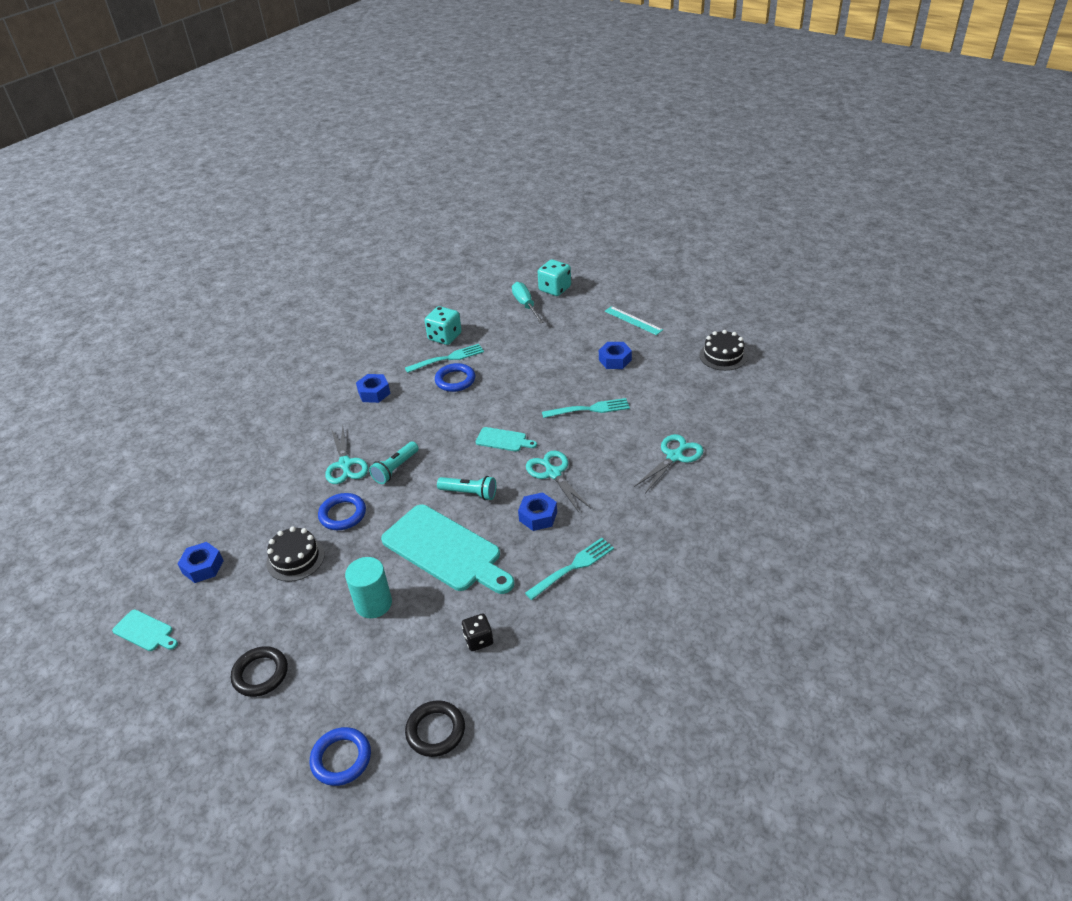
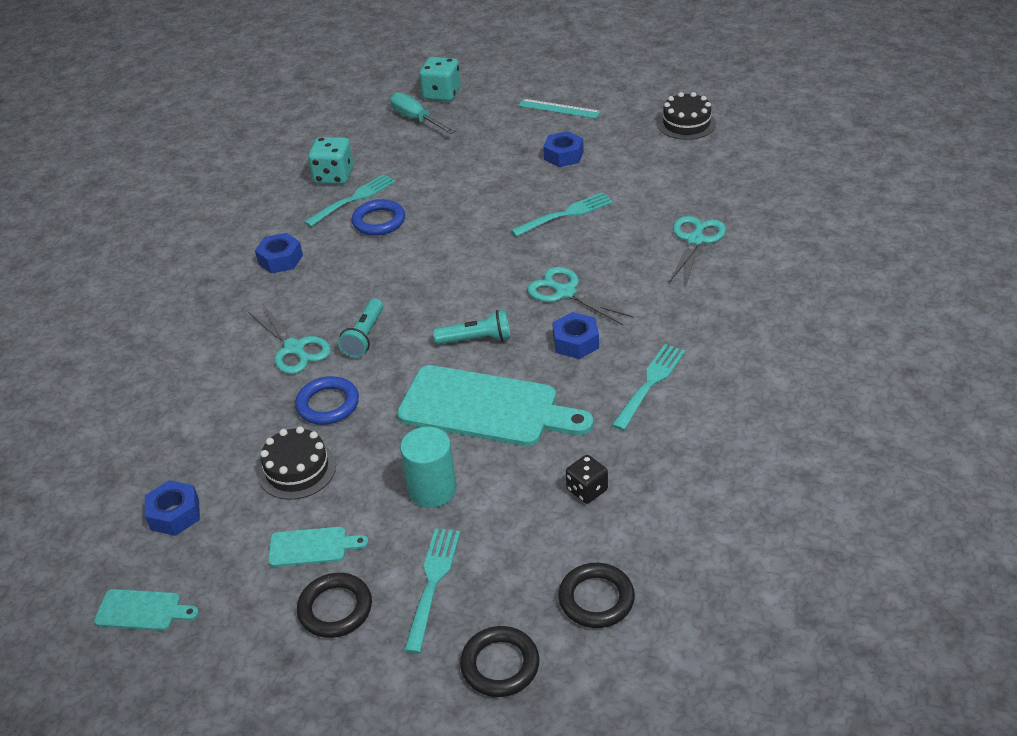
camera: 20 degrees left, 0 degrees up
blue ring [310,727,371,786] -> black ring [460,626,539,697]
turquoise cutting board [476,427,537,452] -> turquoise cutting board moved to [268,527,369,567]
none -> turquoise fork [404,528,460,653]

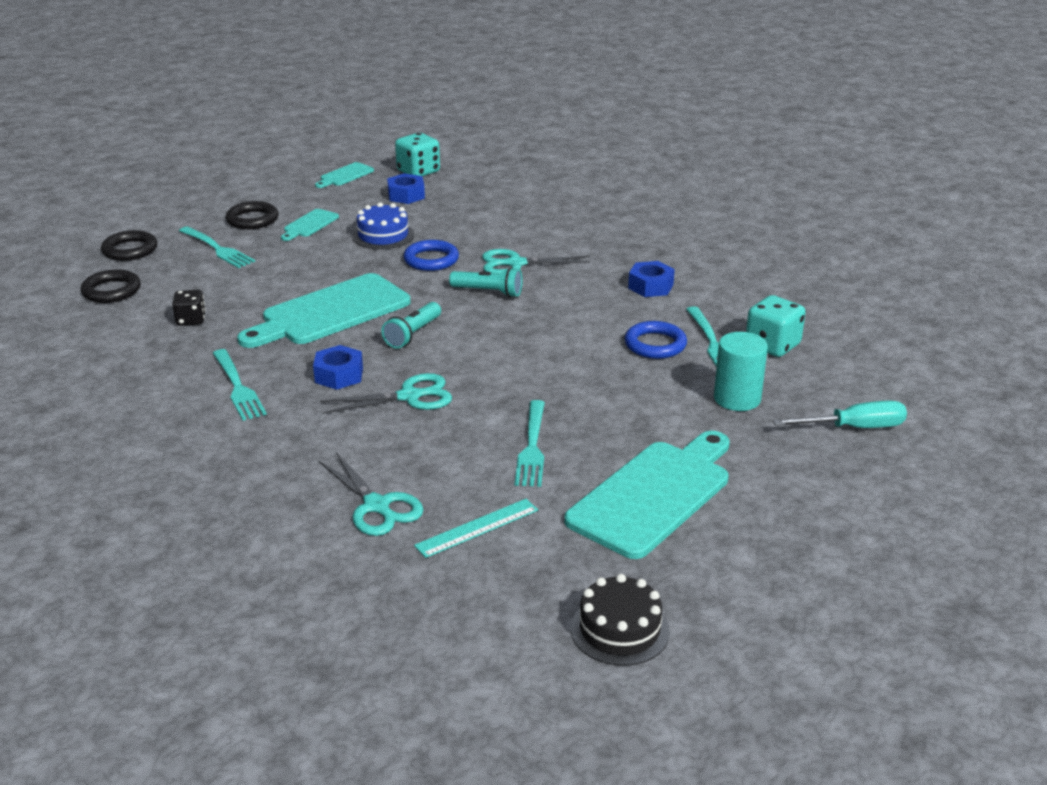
camera: 120 degrees right, 10 degrees down
black cake [258,426,336,500] -> blue cake [352,202,414,249]
turquoise flashlight [338,298,383,358] -> turquoise flashlight turned 150 degrees clockwise [449,267,523,297]
turquoise cylinder [400,427,457,508] -> turquoise cylinder moved to [714,332,768,411]
turquoise dice [419,57,461,101] -> turquoise dice moved to [395,133,440,176]
turquoise ruler [518,99,601,119] -> turquoise ruler moved to [414,499,538,558]
blue nut [543,131,584,167] -> turquoise cutting board [564,431,730,559]

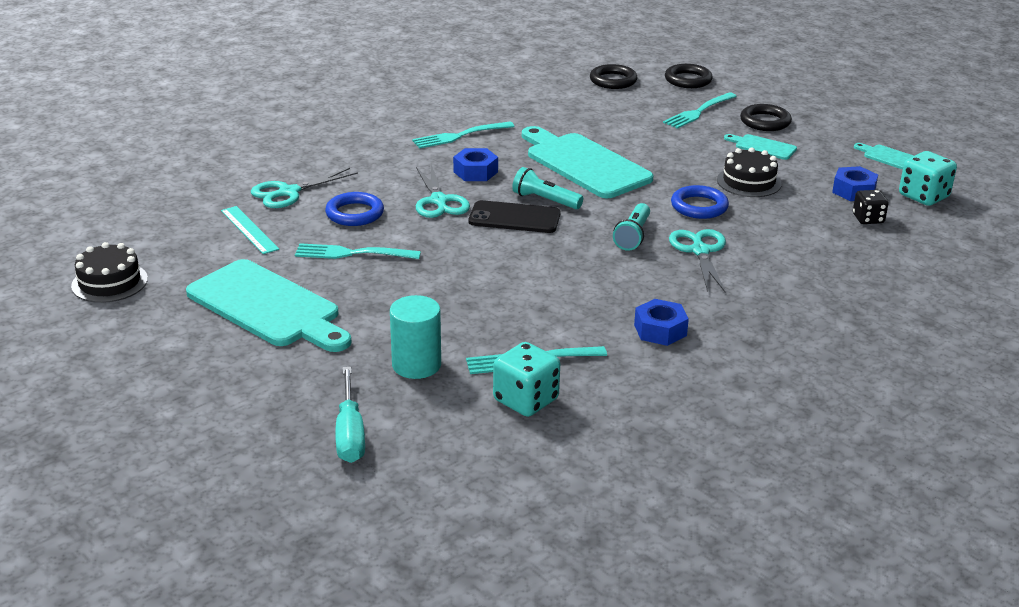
camera: 90 degrees right, 0 degrees up
black dice [172,290,206,326] -> black dice moved to [853,190,889,224]
blue cake [352,202,414,249] -> black cake [717,147,782,197]
blue ring [625,321,687,359] -> blue ring moved to [325,192,384,226]
none -> black phone [469,200,561,233]

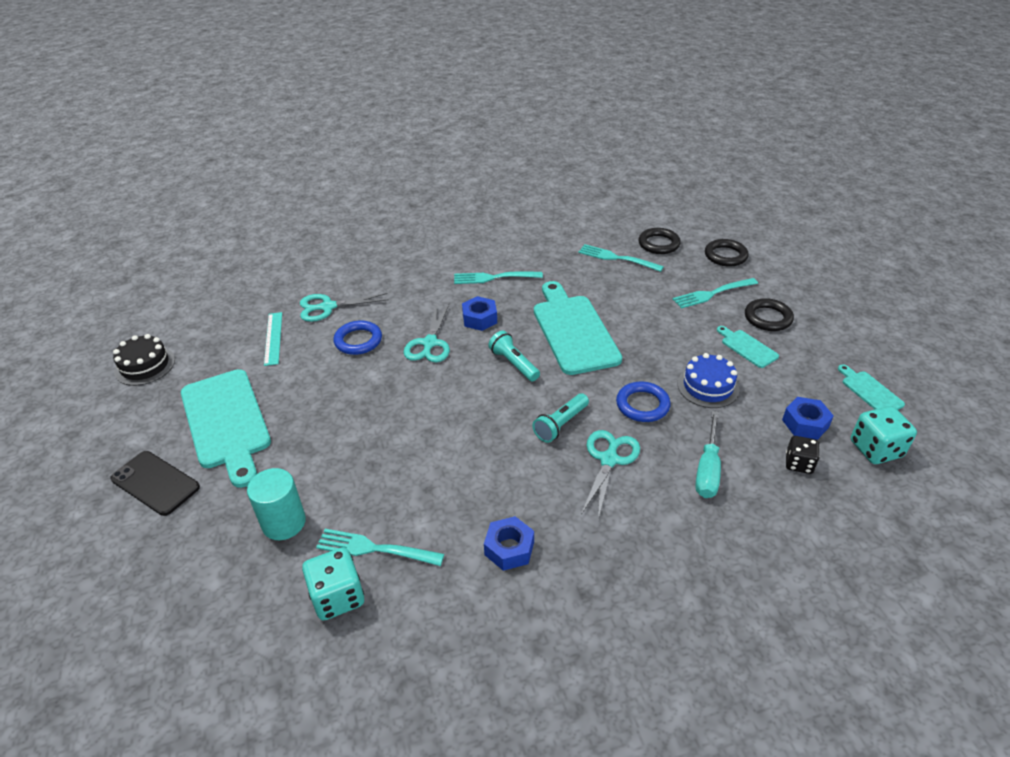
camera: 25 degrees right, 10 degrees up
turquoise fork [295,243,421,259] -> turquoise fork moved to [578,244,664,272]
turquoise screwdriver [335,367,365,463] -> turquoise screwdriver moved to [695,411,721,498]
black phone [469,200,561,233] -> black phone moved to [110,451,200,516]
black cake [717,147,782,197] -> blue cake [677,353,739,408]

